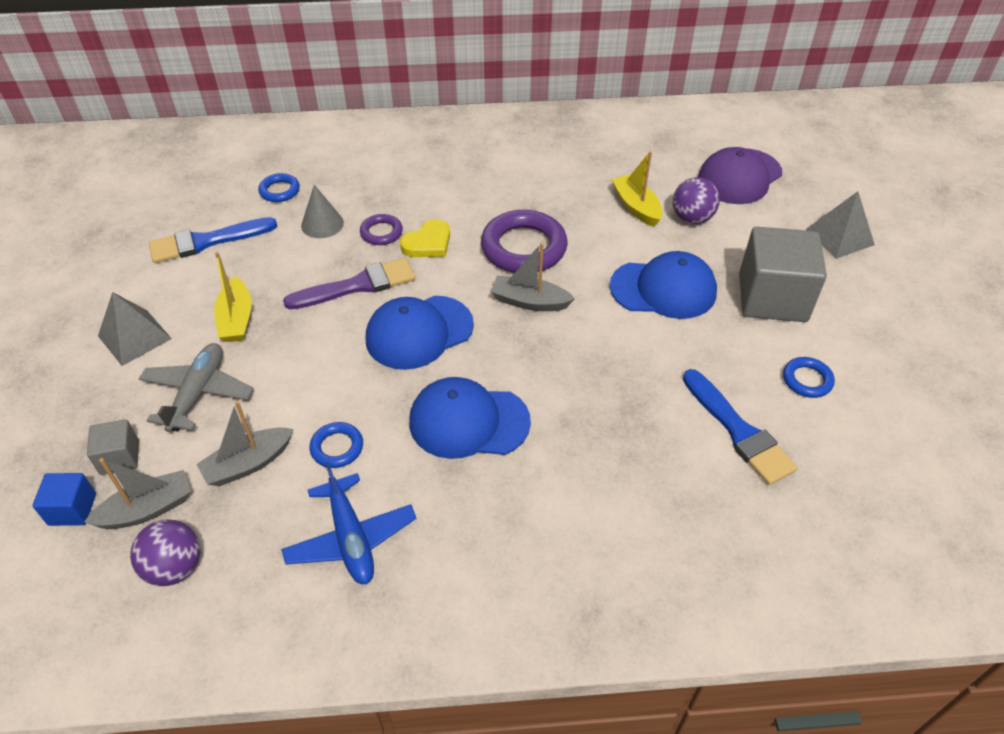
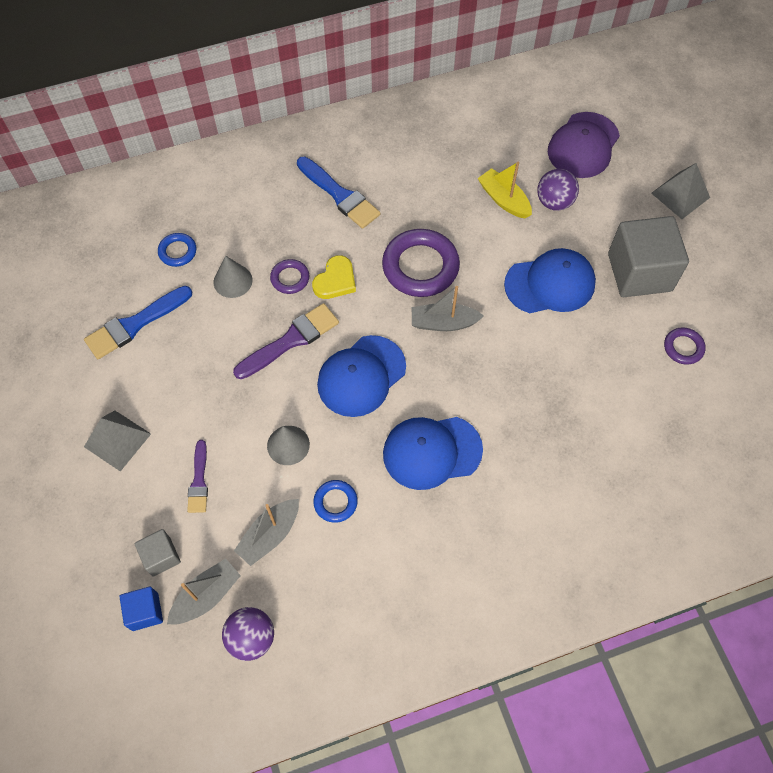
camera: 15 degrees left, 15 degrees up
grey plane [139,343,254,432] -> purple brush [187,440,208,513]
yellow boat [214,252,252,342] -> none
blue plane [281,462,417,584] -> none
blue brush [683,369,798,485] -> blue brush moved to [297,157,380,229]
blue ring [783,357,835,398] -> purple ring [664,327,706,365]
none -> grey cone [267,426,310,465]

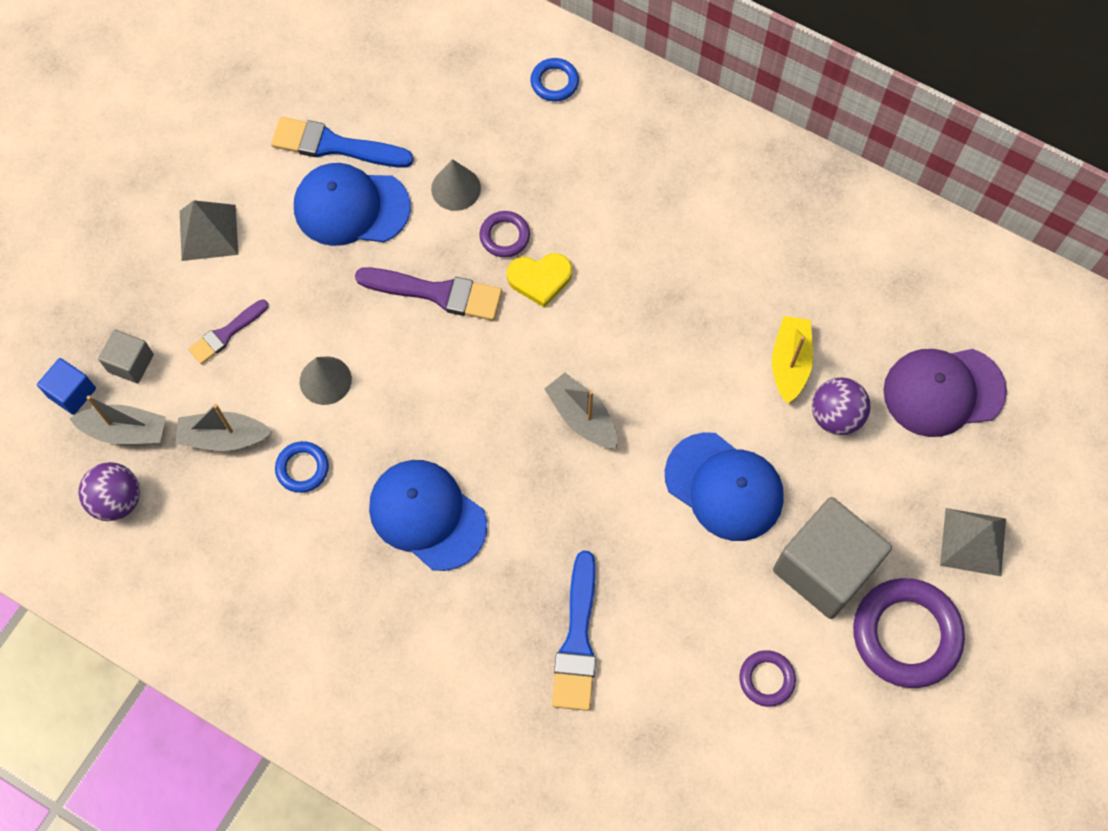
camera: 50 degrees right, 5 degrees up
blue ring [158,233,196,267] -> blue ring moved to [531,58,579,101]
blue brush [297,157,380,229] -> blue brush moved to [552,551,596,711]
blue cap [317,335,406,417] -> blue cap moved to [294,163,411,246]
purple ring [382,229,460,297] -> purple ring moved to [853,578,965,688]

